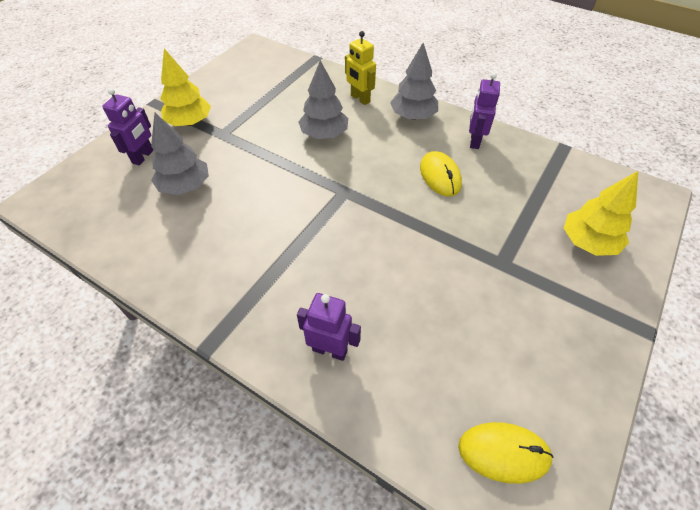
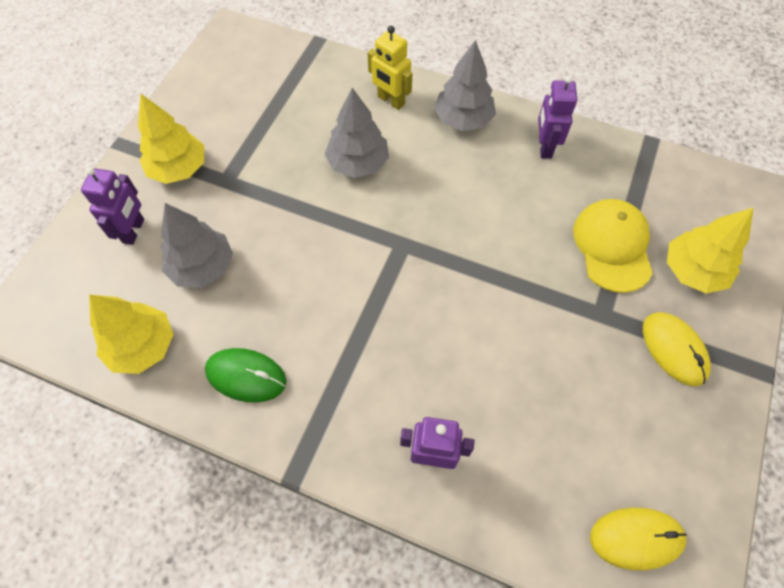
camera: 10 degrees left, 10 degrees up
yellow mouse [420,151,462,197] -> yellow mouse moved to [643,312,711,386]
none -> yellow tree [89,295,174,374]
none -> green mouse [205,348,287,403]
none -> yellow cap [573,199,653,293]

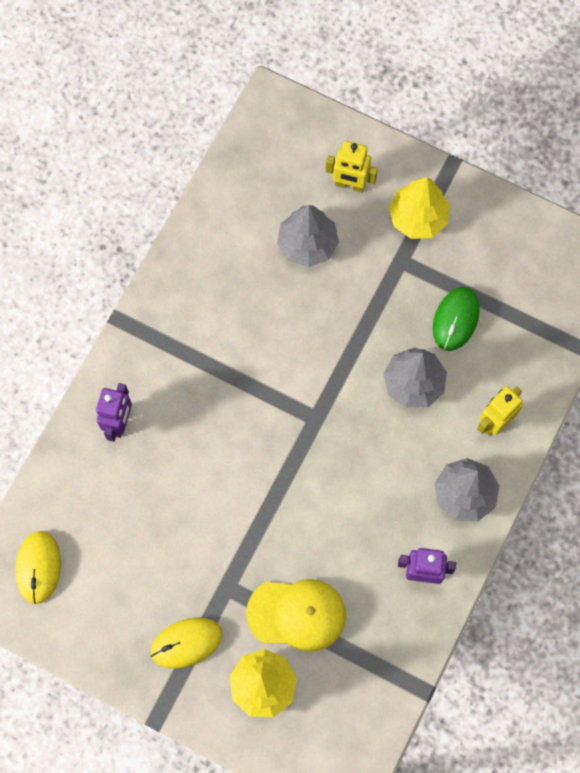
camera: 95 degrees right, 10 degrees up
purple robot [81,167,144,245] -> yellow robot [325,141,378,192]
yellow tree [89,295,174,374] -> none
green mouse [205,348,287,403] -> green mouse moved to [433,287,480,351]

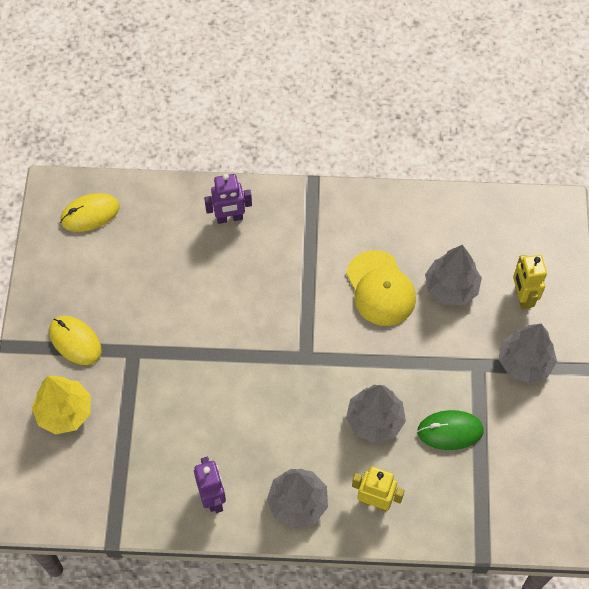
camera: 65 degrees right, 10 degrees down
yellow cap [246,579,346,652] -> yellow cap moved to [346,250,416,326]
yellow tree [389,177,450,239] -> grey tree [498,324,557,383]

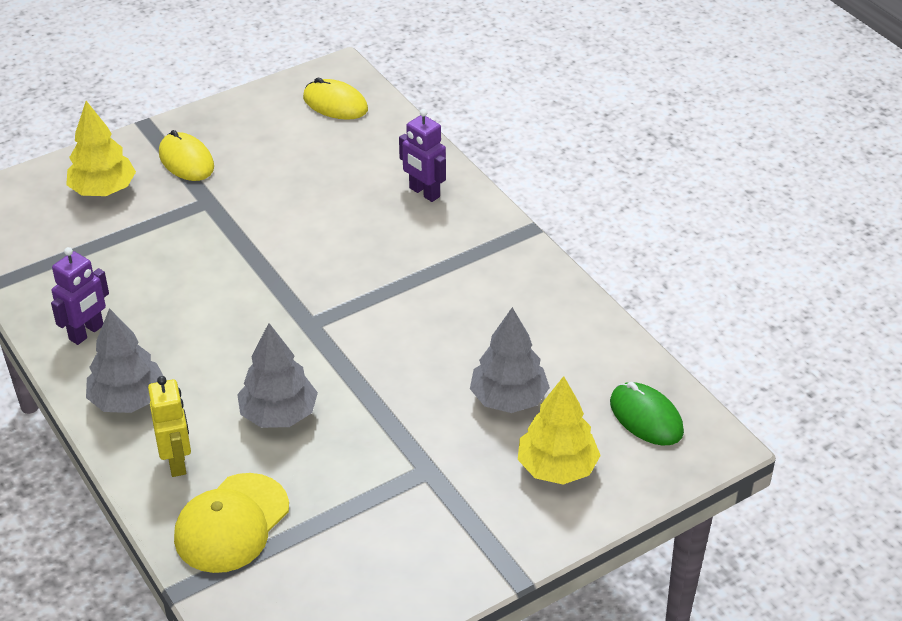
camera: 55 degrees right, 20 degrees down
yellow mouse [49,316,102,365] -> yellow mouse turned 45 degrees counterclockwise [159,130,214,181]
yellow cap [346,250,416,326] -> yellow cap moved to [174,473,289,573]
green mouse [417,410,484,450] -> green mouse moved to [610,382,684,446]
grey tree [498,324,557,383] -> none
yellow robot [513,255,547,310] -> yellow tree [518,376,601,485]

